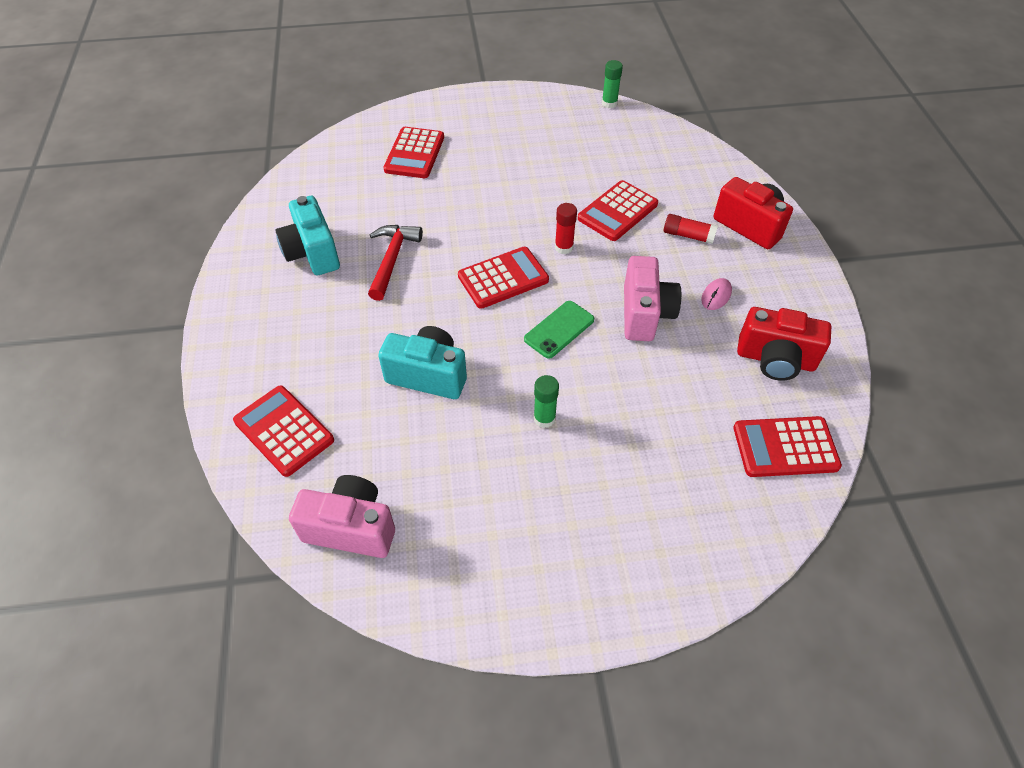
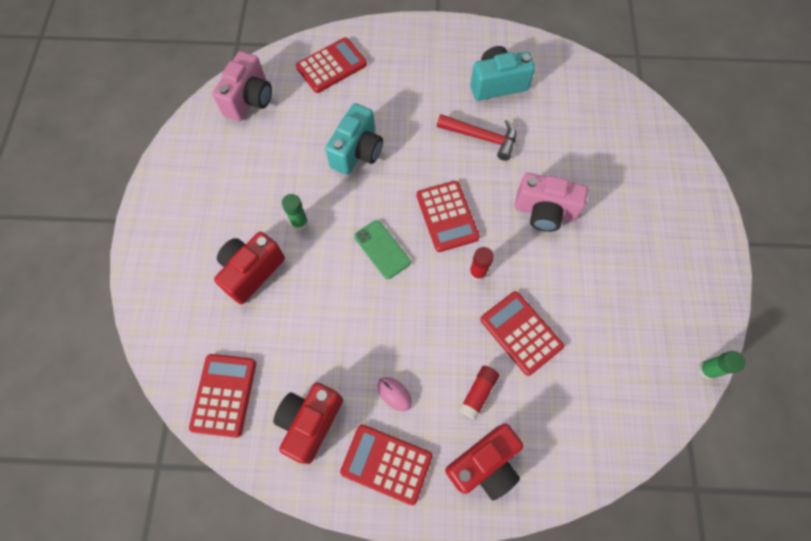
camera: 100 degrees right, 15 degrees up
red calculator [383,127,444,178] -> red calculator moved to [340,424,432,505]
pink camera [624,256,681,341] -> pink camera moved to [515,173,588,232]
none -> red camera [214,232,285,304]

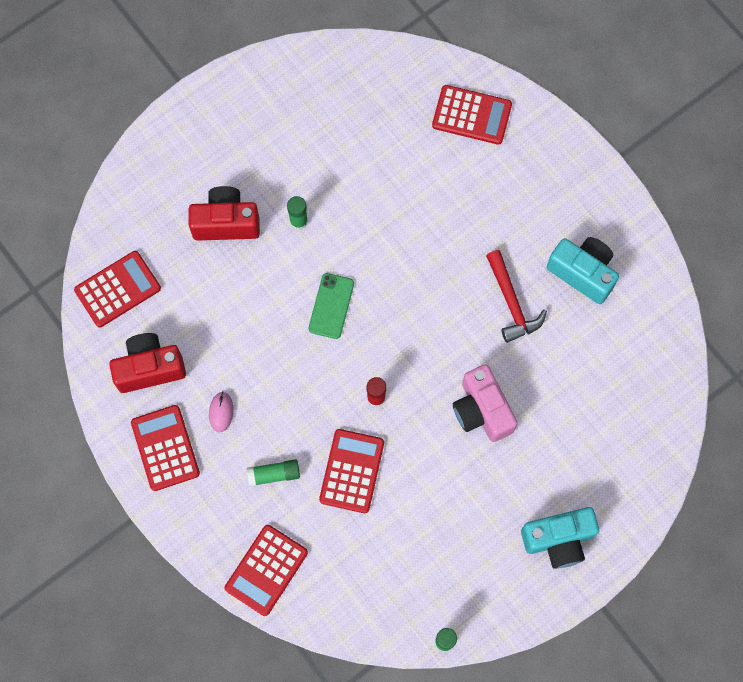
camera: 50 degrees right, 5 degrees up
pink camera [212,51,272,121] -> none
turquoise camera [325,103,383,175] -> turquoise camera moved to [521,507,599,569]
red calculator [417,181,480,252] -> red calculator moved to [225,525,308,616]
red camera [445,423,523,501] -> none
red glue stick [459,366,499,420] -> green glue stick [247,459,300,486]

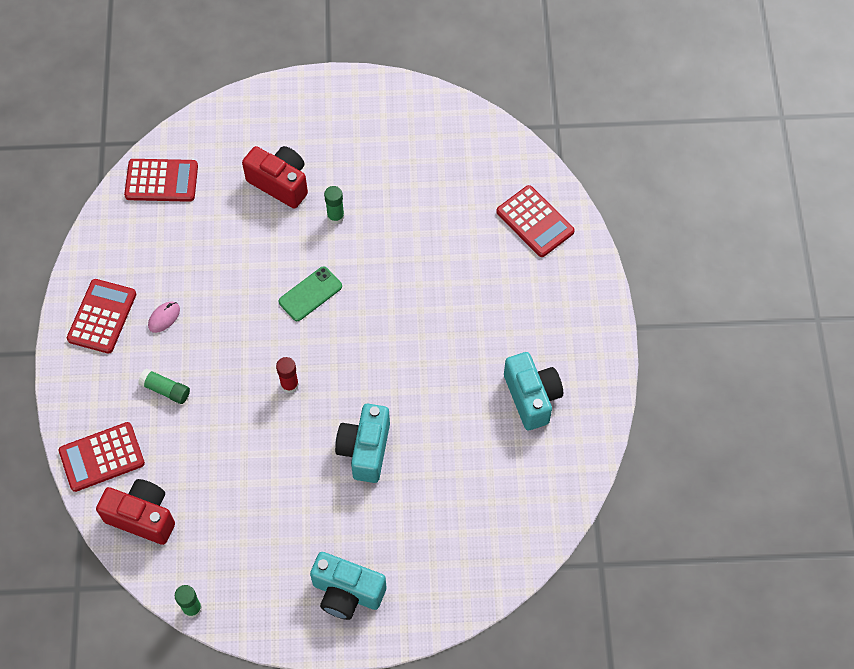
camera: 35 degrees right, 10 degrees down
red camera [109,333,186,393] -> red camera moved to [96,479,175,545]
red calculator [319,429,384,513] -> none
pink camera [453,364,518,442] -> turquoise camera [335,404,390,483]
red hammer [486,250,547,343] -> none

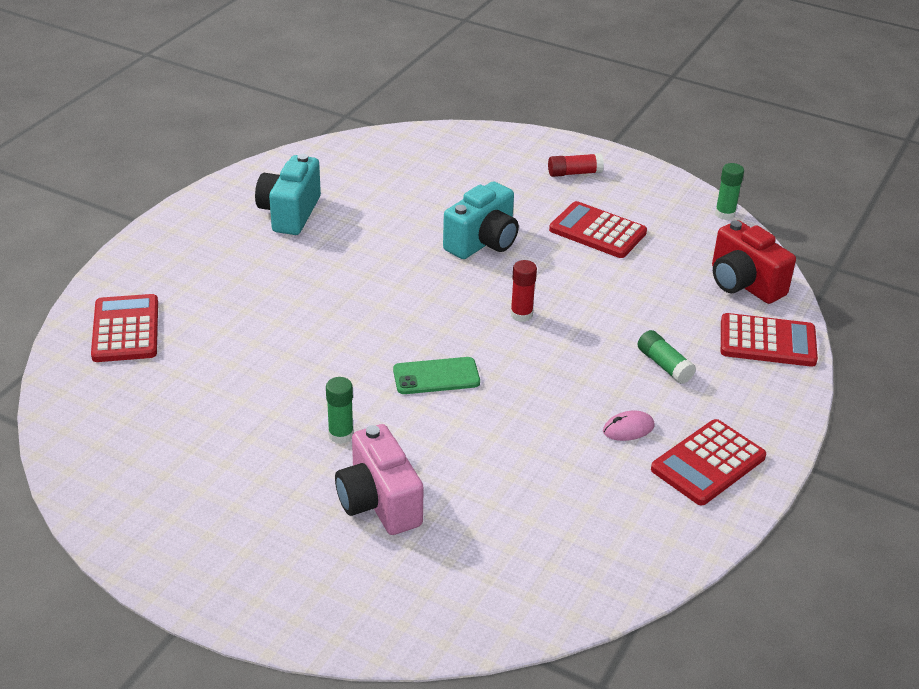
camera: 150 degrees left, 25 degrees down
red calculator [124,159,198,202] -> red calculator moved to [549,201,647,258]
red camera [242,146,308,209] -> pink camera [335,424,424,535]
turquoise camera [310,552,386,620] -> red glue stick [548,153,604,177]

